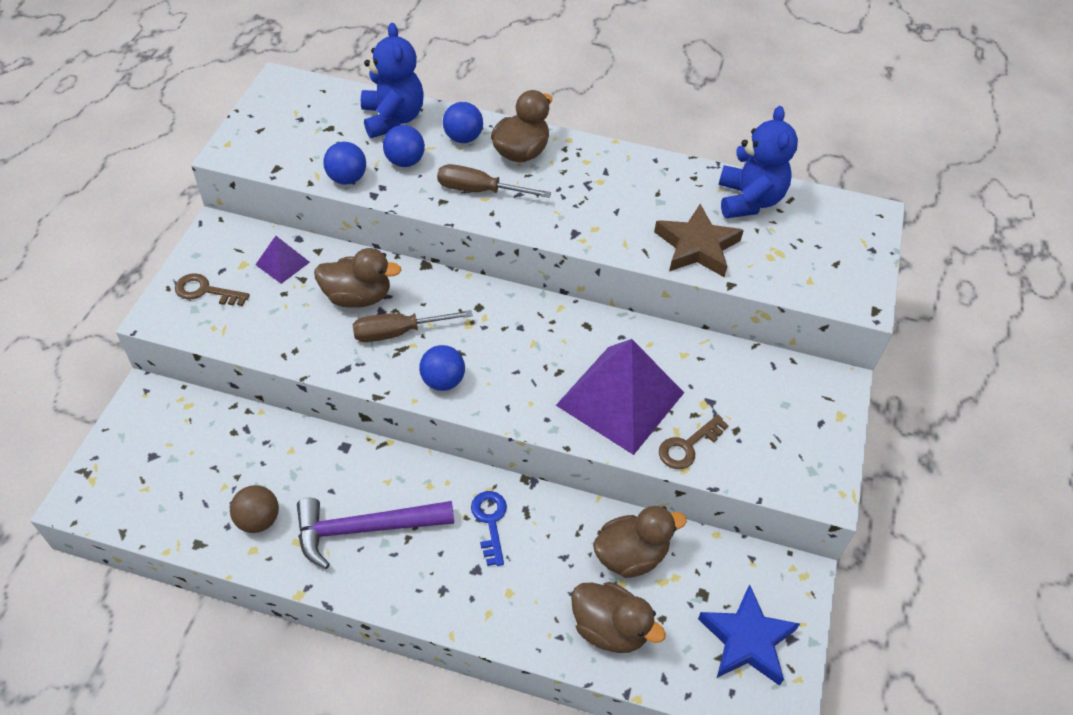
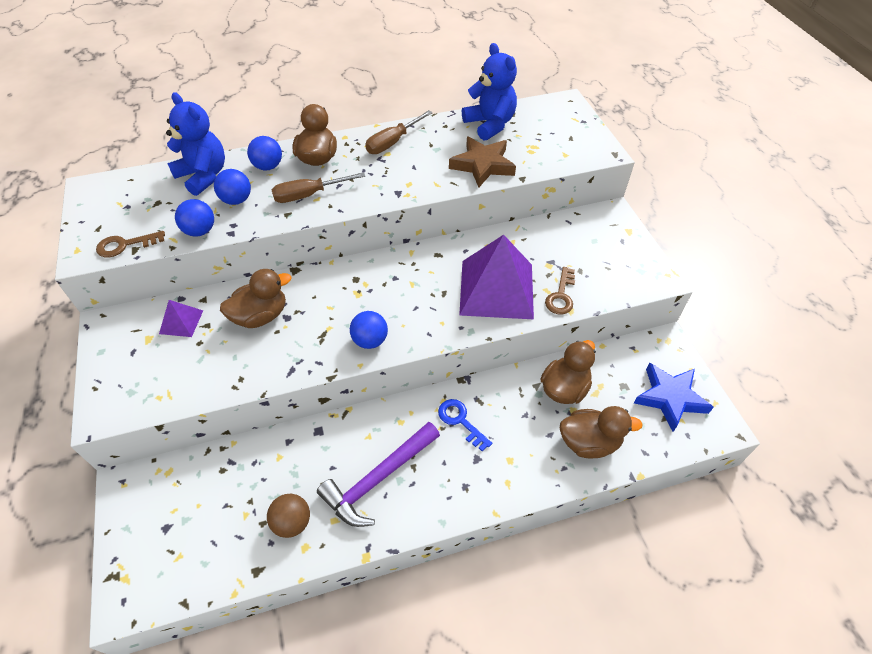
camera: 30 degrees left, 0 degrees up
brown key [175,273,250,306] -> brown key moved to [96,231,165,257]
brown screwdriver [352,310,473,342] -> brown screwdriver moved to [365,110,433,154]

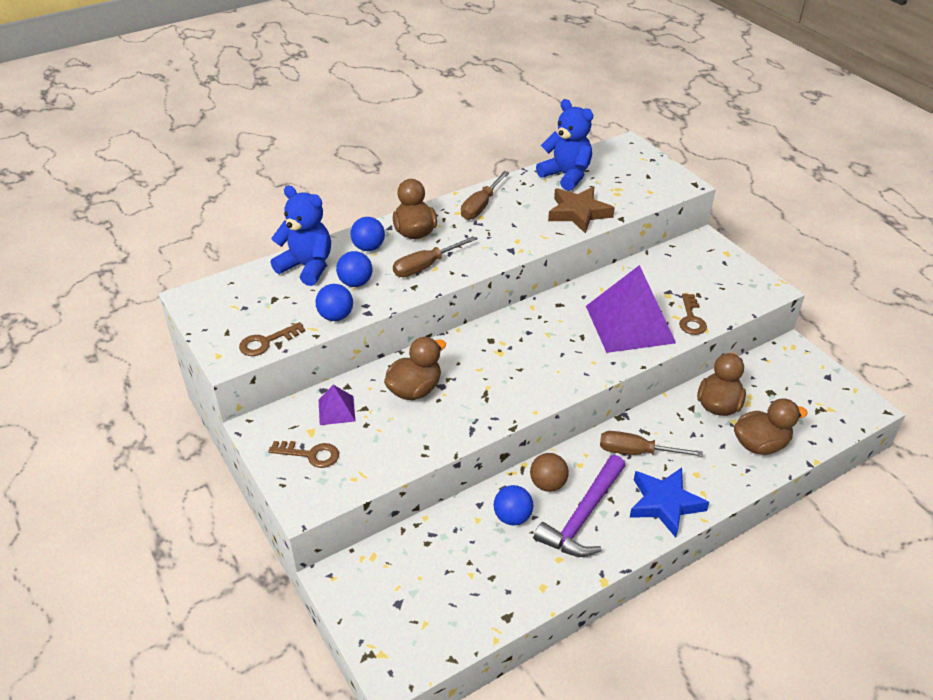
camera: 15 degrees left, 10 degrees down
brown ball [267,494,310,538] -> brown ball moved to [530,453,569,492]
blue ball [350,311,388,349] -> blue ball moved to [494,485,533,525]
blue key [438,399,492,451] -> brown screwdriver [600,431,703,457]
blue star [634,362,714,432] -> blue star moved to [630,468,709,538]
none -> brown key [268,441,339,468]

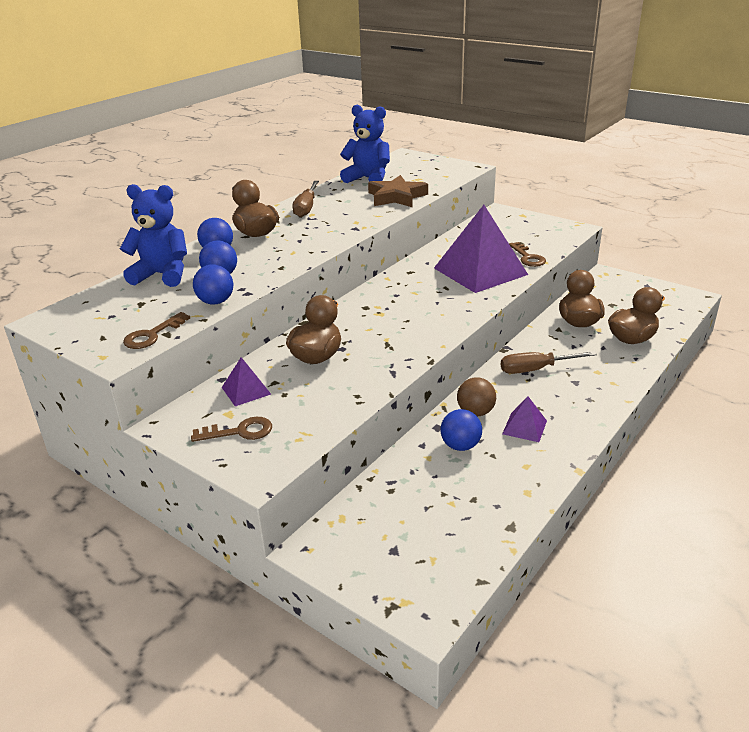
camera: 20 degrees left, 10 degrees down
brown screwdriver [393,236,476,277] -> none
purple hammer [534,455,626,557] -> purple pyramid [502,396,547,442]
blue star [630,468,709,538] -> none

